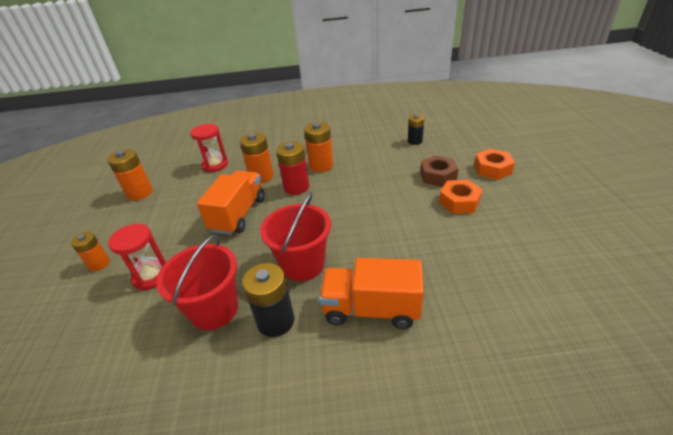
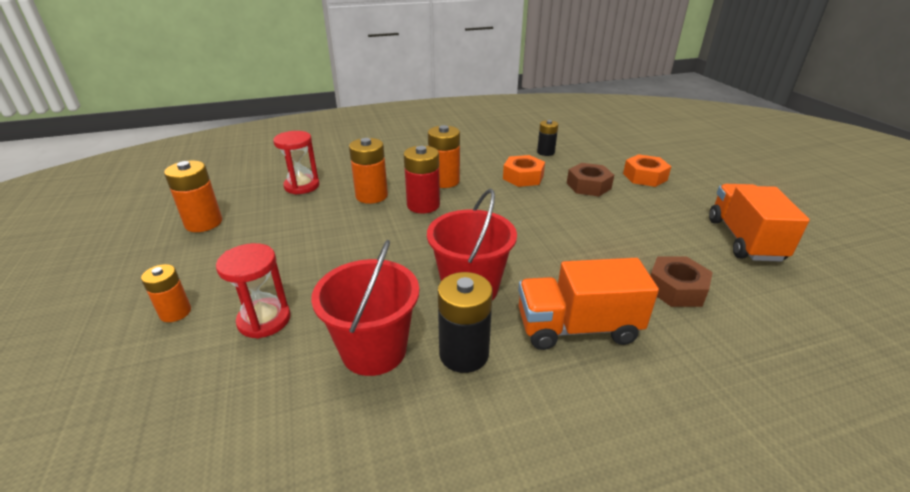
camera: 15 degrees left, 5 degrees down
orange truck [197,171,265,235] -> orange truck moved to [709,184,810,262]
orange nut [439,180,483,214] -> orange nut moved to [503,155,545,187]
none -> brown nut [650,256,713,307]

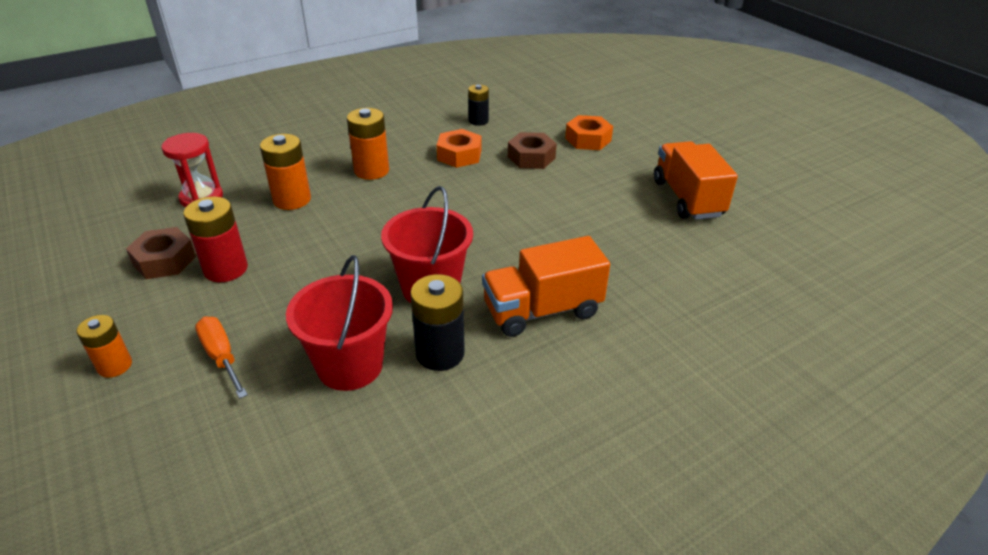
camera: 15 degrees left, 5 degrees up
orange battery [164,161,222,232] -> none
red hourglass [216,243,291,339] -> orange screwdriver [195,317,248,399]
red battery [404,146,440,214] -> red battery moved to [183,196,248,282]
brown nut [650,256,713,307] -> brown nut moved to [126,227,196,279]

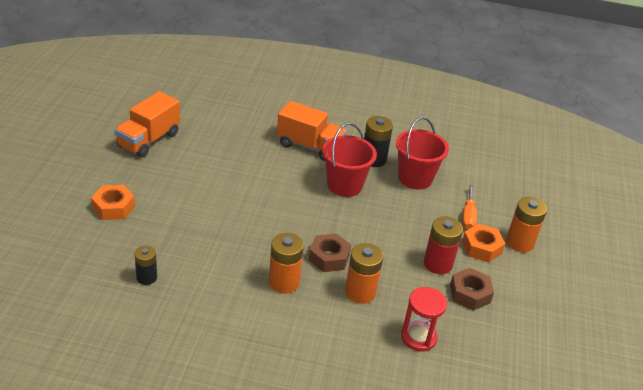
camera: 140 degrees left, 0 degrees up
orange battery [76,315,132,378] -> orange battery [506,197,547,252], size x1.55
orange nut [437,129,481,168] -> orange nut moved to [462,224,505,262]
brown nut [508,132,557,169] -> brown nut moved to [309,234,351,272]

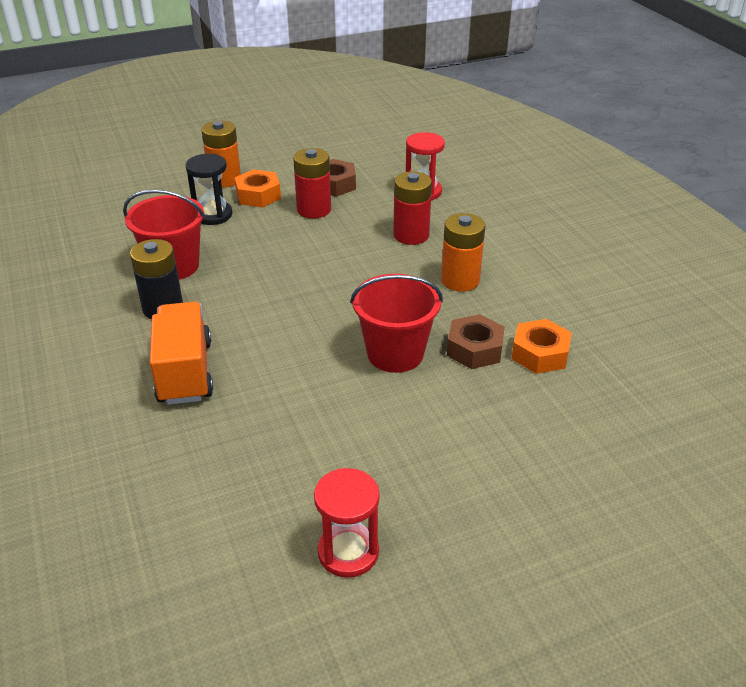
camera: 120 degrees left, 0 degrees up
orange nut [91,185,135,220] -> orange nut moved to [511,319,572,374]
orange truck [115,91,180,157] -> red hourglass [314,468,380,578]
black battery [134,246,157,285] -> none
brown nut [309,234,351,272] -> brown nut moved to [447,314,505,369]
red bucket [322,123,377,197] -> red bucket moved to [350,274,443,373]
orange battery [345,243,383,304] -> red battery [393,171,432,245]
orange screwdriver [462,184,477,230] -> black hourglass [186,154,232,225]

